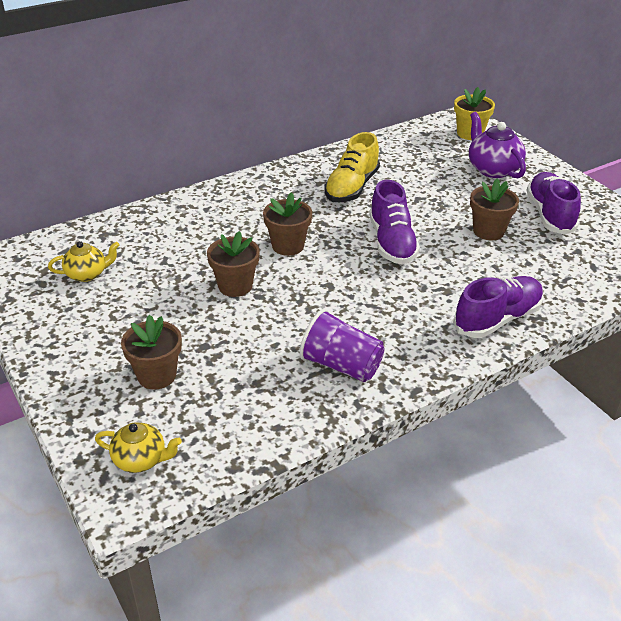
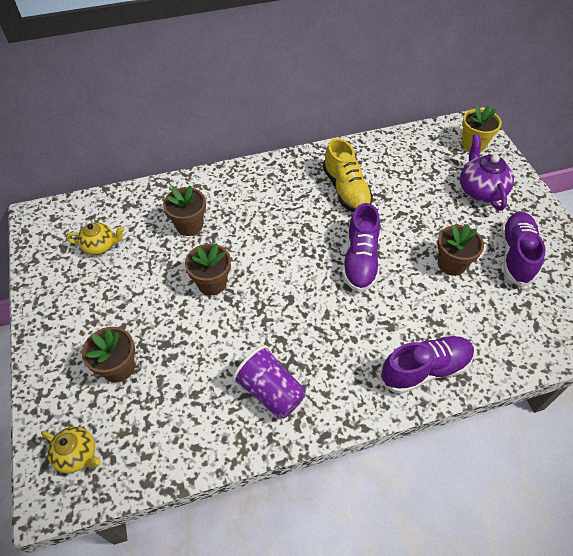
camera: 15 degrees right, 15 degrees up
brown flower pot [263,192,312,256] -> brown flower pot moved to [163,185,206,236]
yellow shoe [324,132,380,202] -> yellow shoe turned 60 degrees counterclockwise [323,138,373,212]

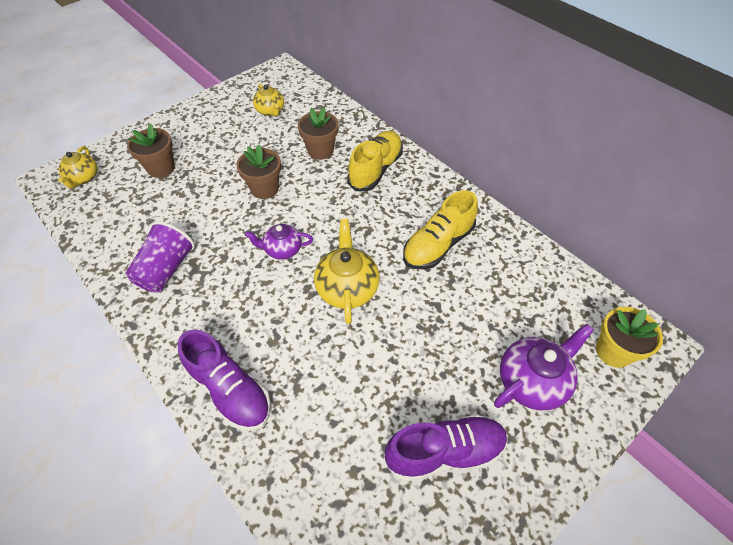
camera: 65 degrees right, 0 degrees up
purple shoe [342,203,380,292] -> yellow teapot [314,219,380,324]
brown flower pot [437,224,484,276] -> none
none -> purple teapot [245,224,313,260]
none -> yellow shoe [347,131,403,191]

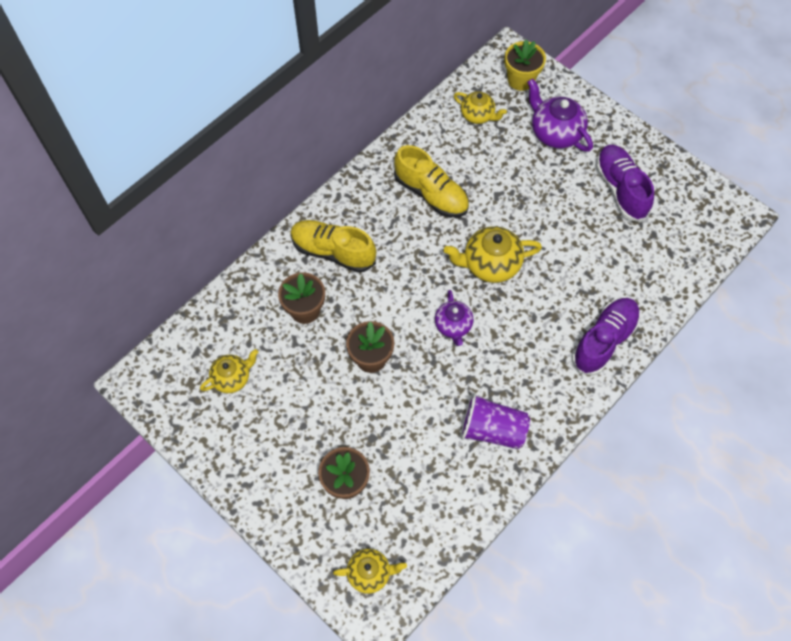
camera: 95 degrees left, 10 degrees up
none -> yellow teapot [454,91,507,124]

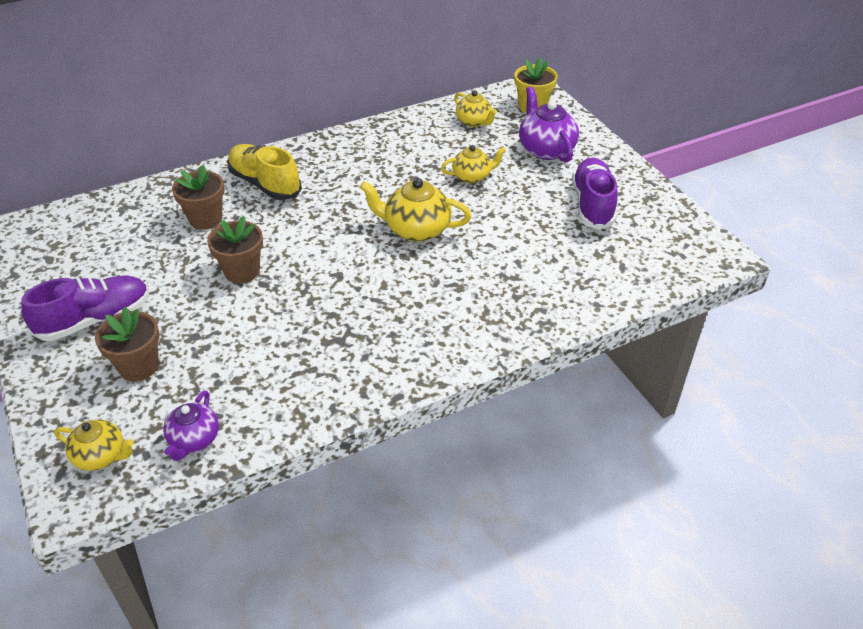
camera: 20 degrees right, 20 degrees down
yellow teapot [200,349,258,393] -> yellow teapot moved to [441,145,506,183]
yellow shoe [394,145,469,217] -> none
purple teapot [435,290,473,346] -> purple teapot moved to [163,390,219,461]
purple cup [461,393,530,449] -> none
purple shoe [572,298,640,376] -> purple shoe moved to [21,276,150,341]

